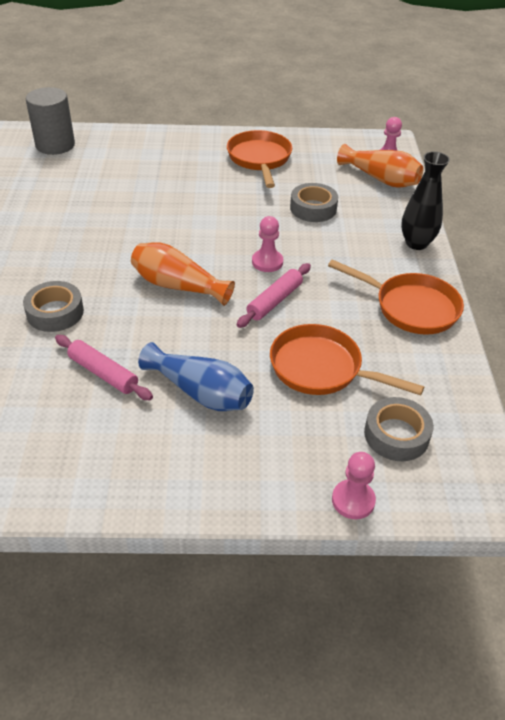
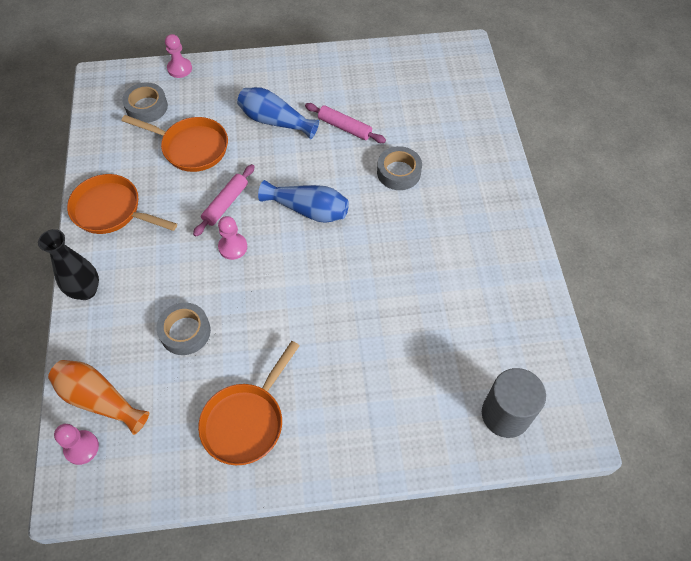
camera: 175 degrees right, 15 degrees up
orange vase [131,242,235,306] -> blue vase [258,180,349,223]
orange pan [227,130,292,188] -> orange pan turned 45 degrees clockwise [198,341,300,465]

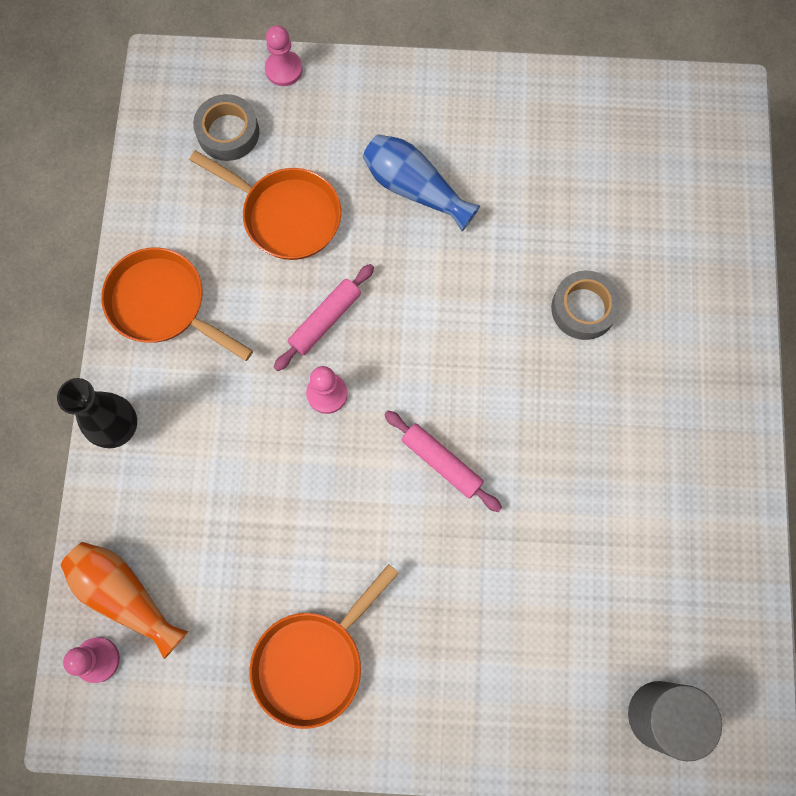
camera: 10 degrees right, 15 degrees up
grey tape [156,302,211,355] -> none
blue vase [258,180,349,223] -> none
pink rolling pin [305,103,386,143] -> pink rolling pin moved to [384,411,502,512]

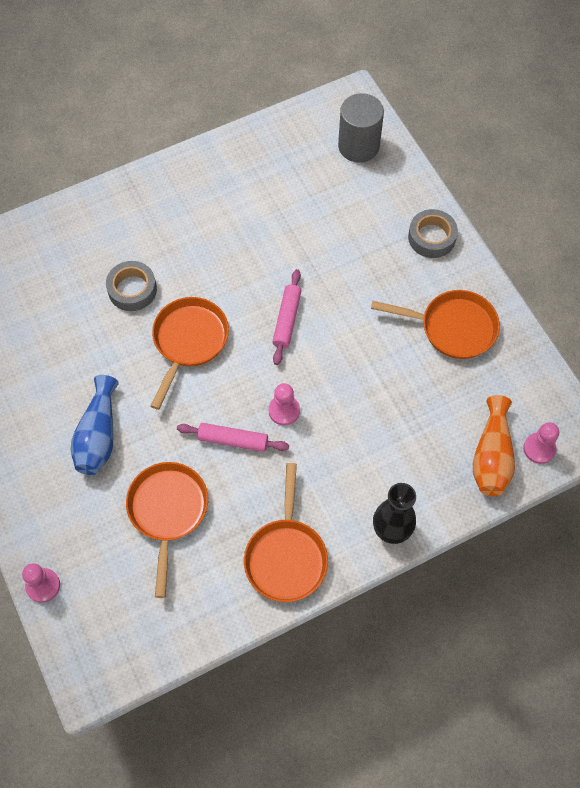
camera: 120 degrees left, 10 degrees down
grey tape [193,94,259,161] -> grey tape moved to [408,209,458,258]
none -> orange pan [151,297,229,410]

